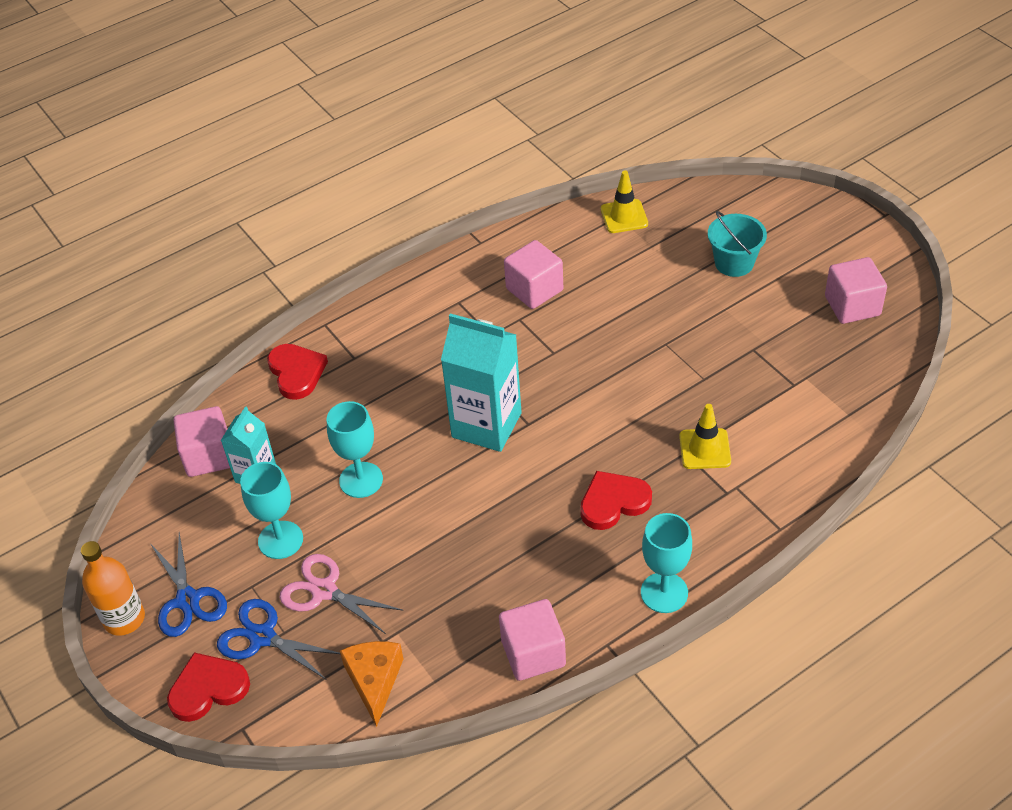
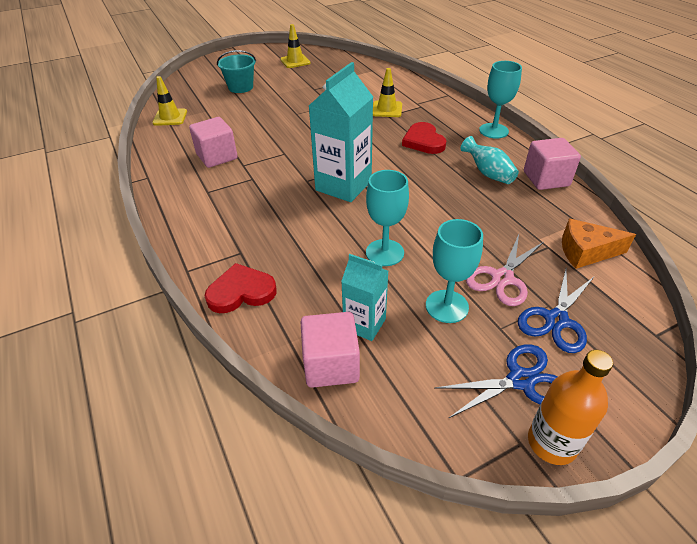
camera: 85 degrees left, 5 degrees down
red heart [167,652,250,722] -> none
pink cube [825,257,887,324] -> yellow traffic cone [280,24,311,68]
none -> turquoise vase [460,136,519,184]

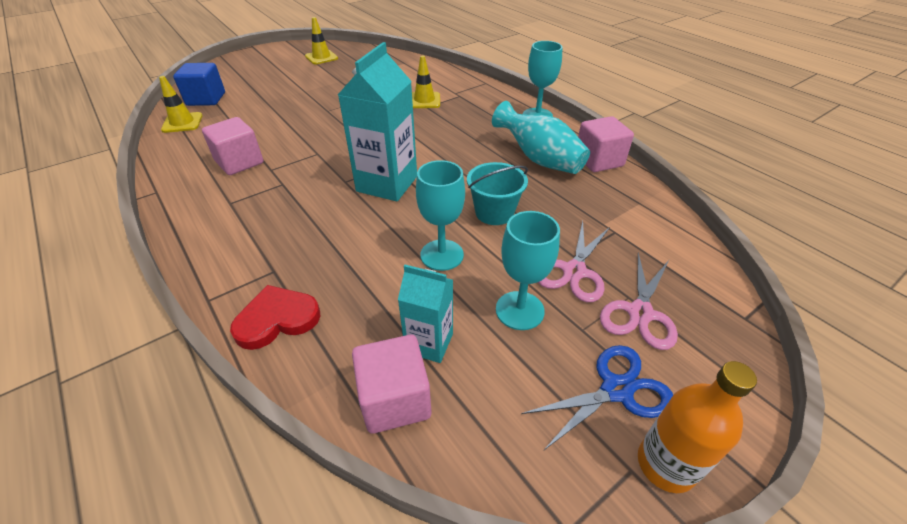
camera: 10 degrees left, 0 degrees up
turquoise bucket [217,50,256,93] -> turquoise bucket moved to [467,162,528,225]
red heart [402,122,446,154] -> none
turquoise vase [460,136,519,184] -> turquoise vase [492,101,590,174], size x1.52
blue scissors [518,269,594,353] -> pink scissors [600,252,678,350]
orange cheese [562,219,636,269] -> none
none -> blue cube [173,63,225,106]

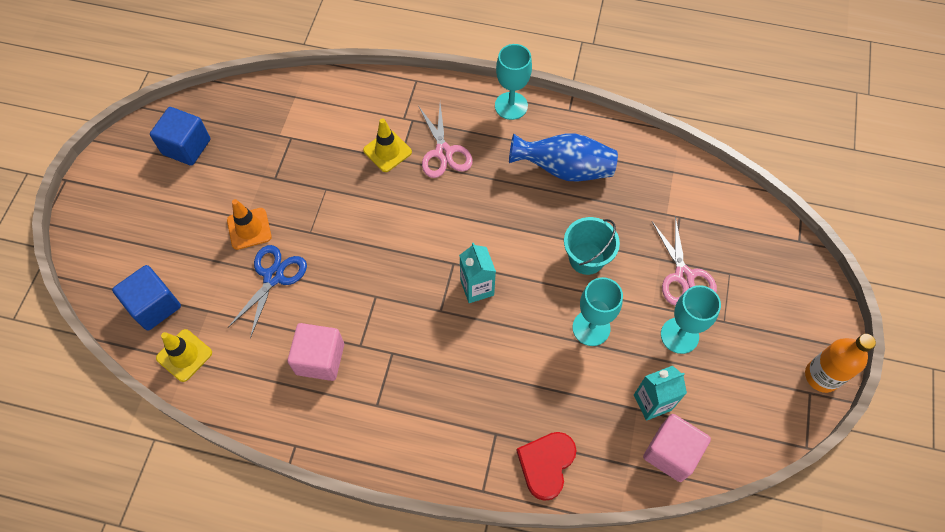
camera: 40 degrees left, 20 degrees up
yellow traffic cone [305,17,338,65] -> blue cube [150,107,210,166]
turquoise carton [338,42,417,201] -> turquoise carton [459,243,496,303], size x0.57
turquoise vase [492,101,590,174] -> blue vase [509,133,618,182]
blue scissors [521,345,673,450] -> blue scissors moved to [228,245,307,338]
pink cube [578,116,634,172] -> none
pink scissors [600,252,678,350] -> pink scissors moved to [419,103,473,178]
none -> orange traffic cone [227,199,272,250]

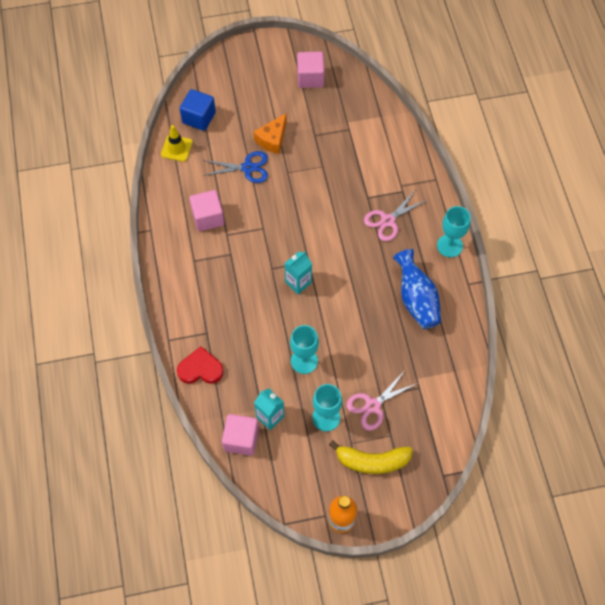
camera: 65 degrees right, 0 degrees up
blue cube [150,107,210,166] -> pink cube [297,51,325,88]
orange traffic cone [227,199,272,250] -> orange cheese [253,113,287,154]
yellow traffic cone [363,118,412,172] -> none
turquoise bucket [564,217,620,275] -> none
none -> yellow banana [329,440,413,474]

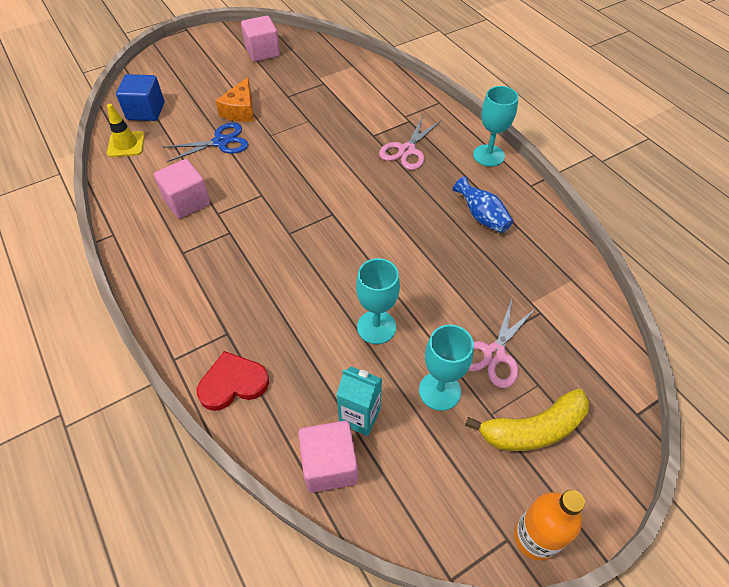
camera: 20 degrees left, 10 degrees down
turquoise carton [284,252,312,294] -> none
blue vase [393,249,441,329] -> blue vase [453,176,513,233], size x0.66

